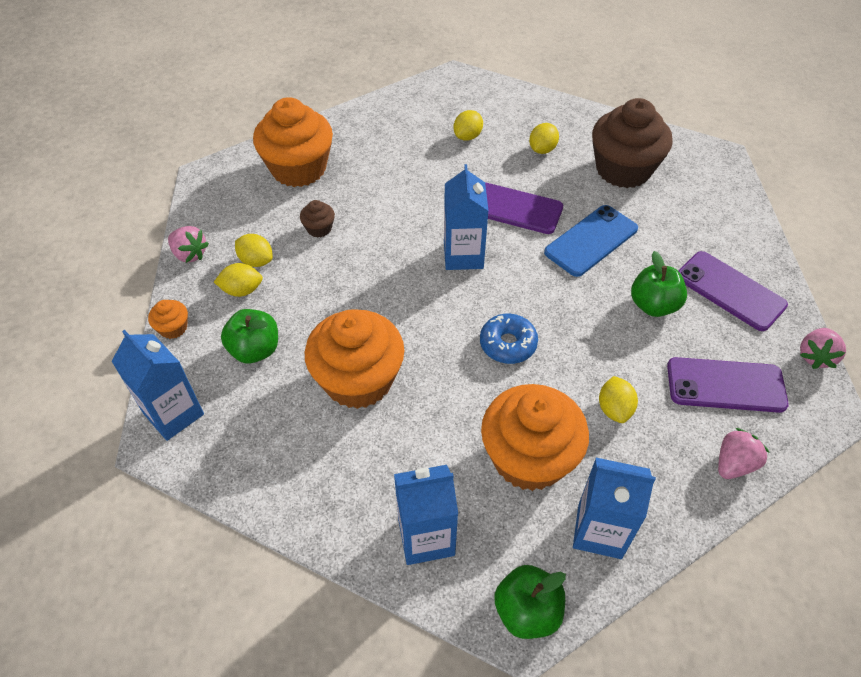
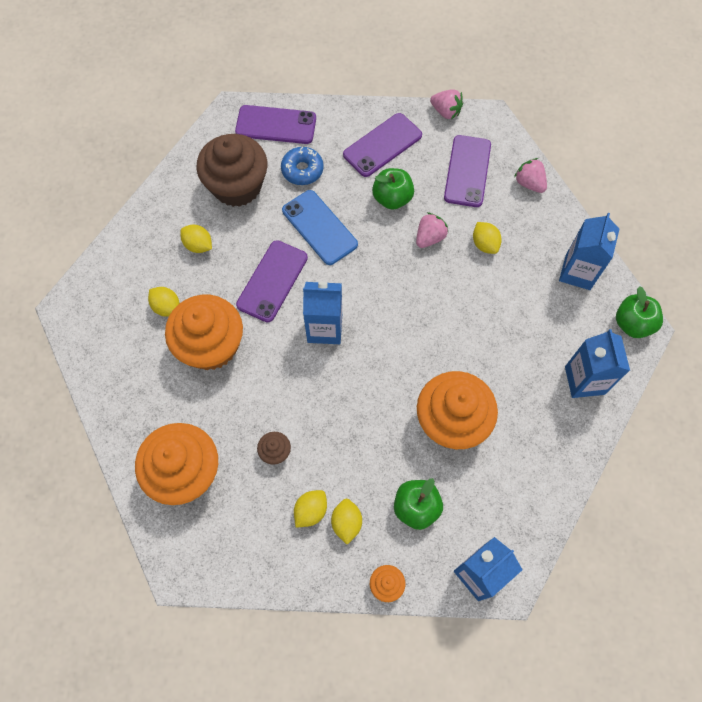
camera: 85 degrees left, 15 degrees up
pink strawberry [168,226,209,263] -> pink strawberry moved to [416,213,449,248]
blue donut [480,314,538,364] -> blue donut moved to [281,147,324,185]
orange cupcake [481,384,589,491] -> orange cupcake moved to [165,295,243,370]
yellow lemon [599,376,638,423] -> yellow lemon turned 60 degrees clockwise [473,222,502,254]
none -> purple phone [235,105,316,144]

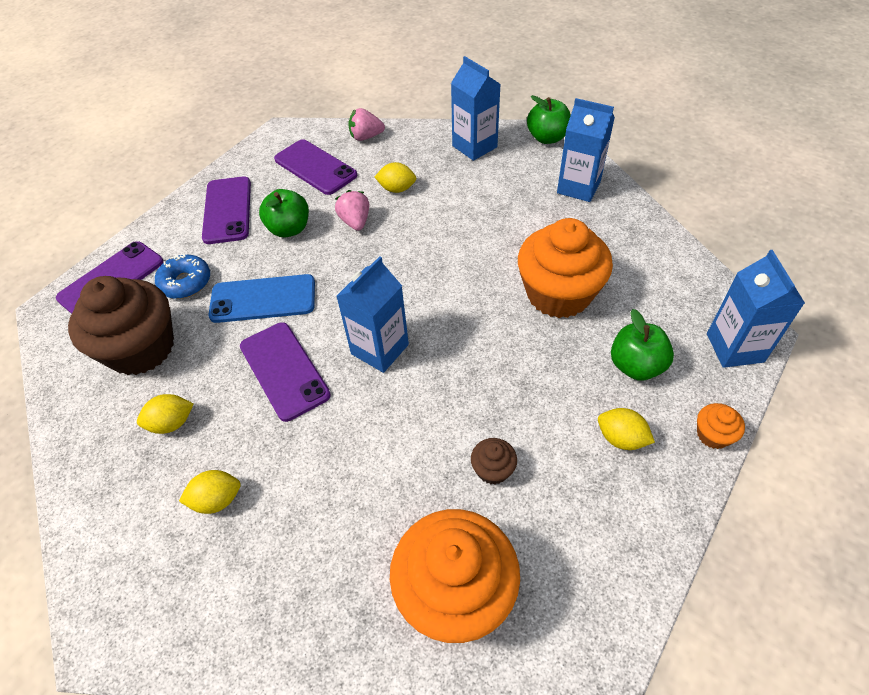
camera: 55 degrees left, 15 degrees down
orange cupcake [165,295,243,370] -> none
yellow lemon [294,490,327,527] -> none
pink strawberry [430,89,463,119] -> none

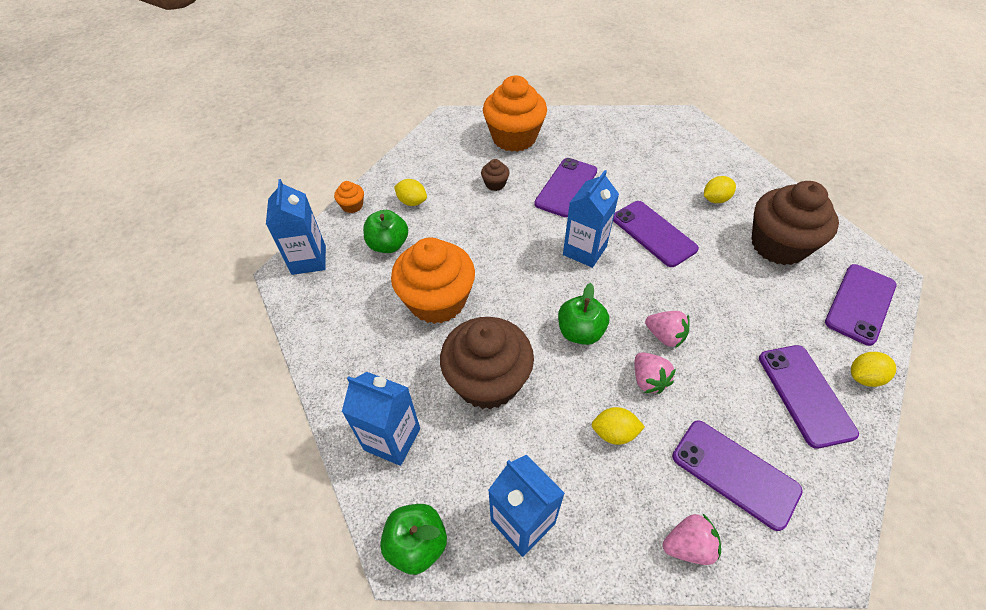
camera: 175 degrees right, 0 degrees up
blue donut [155,253,210,299] -> none
yellow lemon [179,470,241,514] -> yellow lemon moved to [851,352,896,387]
blue phone [208,274,315,323] -> none
green apple [259,189,309,237] -> green apple moved to [558,283,609,345]
none -> brown cupcake [440,317,534,410]
none -> purple phone [534,158,597,217]
none -> pink strawberry [645,311,689,348]

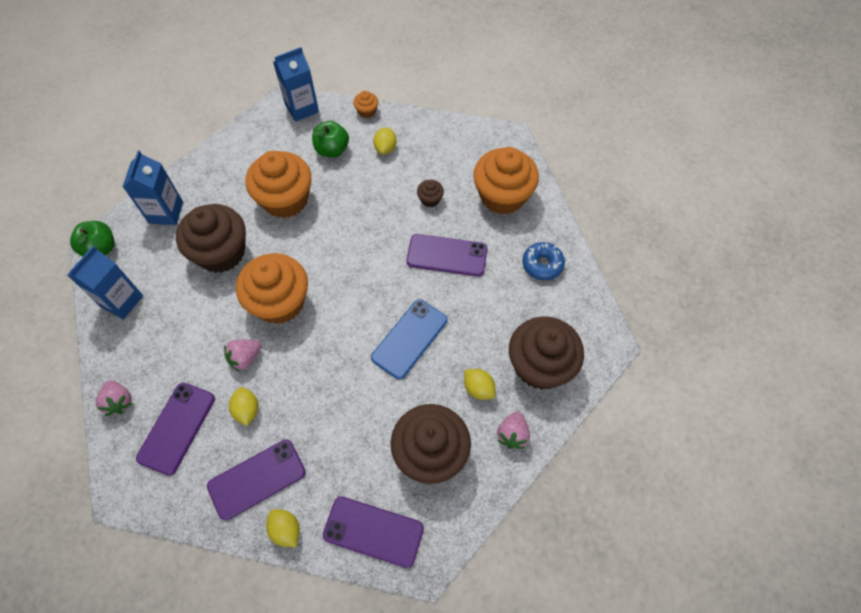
camera: 70 degrees right, 10 degrees up
green apple [558,283,609,345] -> orange cupcake [236,253,308,324]
blue carton [563,170,619,268] -> none
yellow lemon [592,407,645,445] -> yellow lemon moved to [229,387,258,426]
purple phone [613,201,699,267] -> blue phone [371,299,447,379]
pink strawberry [645,311,689,348] -> pink strawberry moved to [497,411,530,449]
none -> brown cupcake [509,316,584,390]
none -> blue donut [523,242,565,280]

